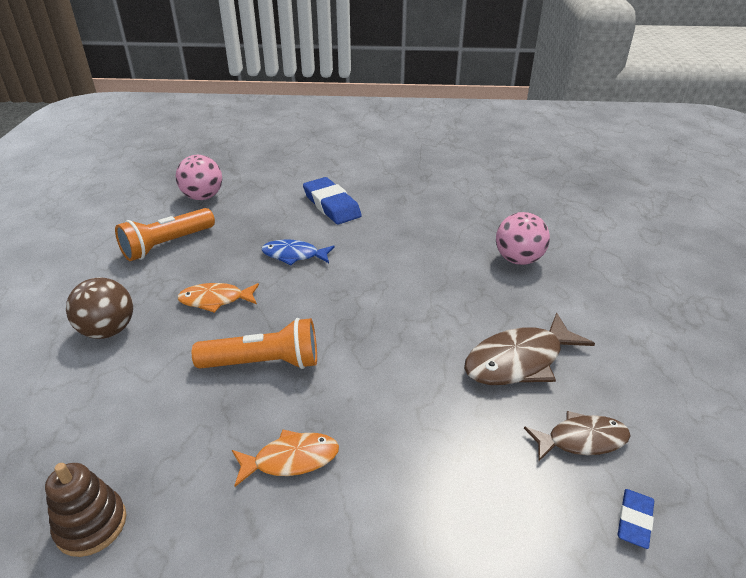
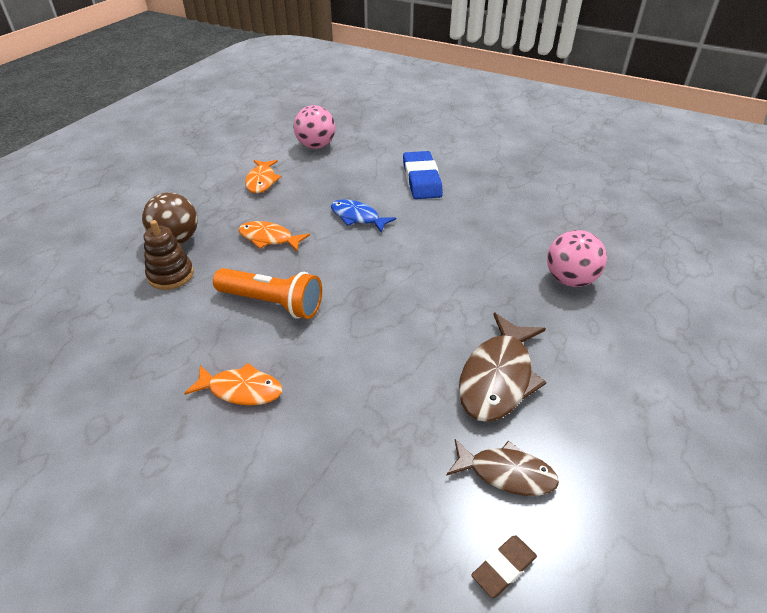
camera: 25 degrees right, 5 degrees up
brown stacking toy [45,463,126,557] -> brown stacking toy moved to [144,220,194,290]
orange flashlight [115,208,215,261] -> orange fish [245,160,282,193]
brown fish [464,313,595,385] -> brown fish turned 60 degrees counterclockwise [459,313,547,422]
blue eraser [618,489,654,549] -> brown eraser [471,536,537,598]

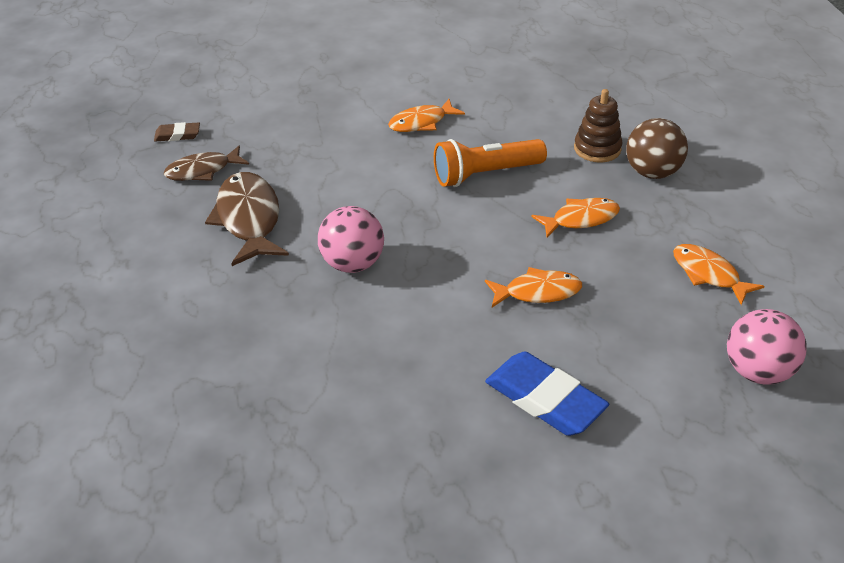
camera: 140 degrees right, 0 degrees up
blue fish [331,199,396,233] -> orange fish [485,267,582,307]
brown eraser [471,536,537,598] -> brown eraser turned 75 degrees clockwise [154,122,200,141]
pink ball [547,230,607,287] -> pink ball moved to [318,206,384,273]

